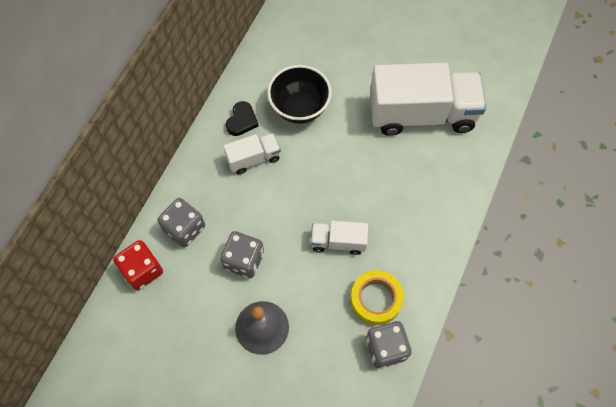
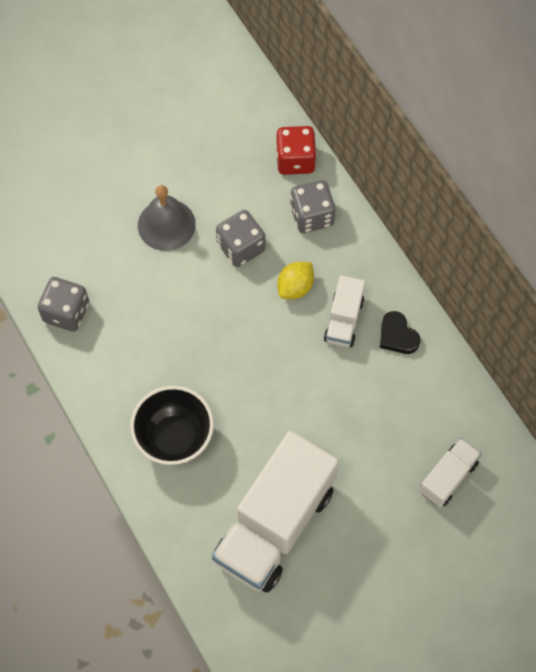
camera: 125 degrees right, 0 degrees up
black bowl [267,65,332,124] -> black bowl moved to [130,386,214,465]
white truck [311,221,368,255] -> white truck moved to [419,438,482,508]
yellow tape [350,271,404,325] -> none
none -> yellow lemon [277,262,314,299]

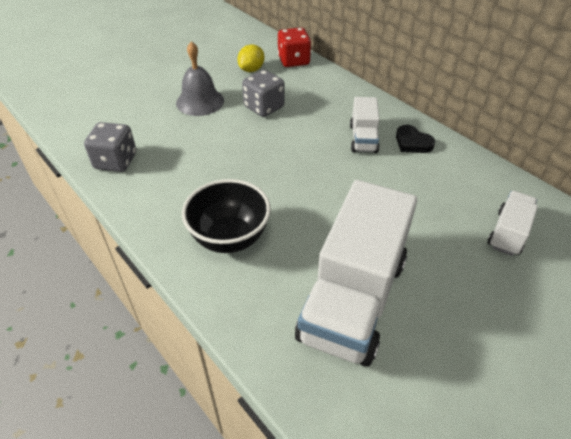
camera: 10 degrees left, 20 degrees down
yellow lemon [277,262,314,299] -> yellow lemon moved to [237,44,264,72]
grey dice [290,180,335,233] -> none

